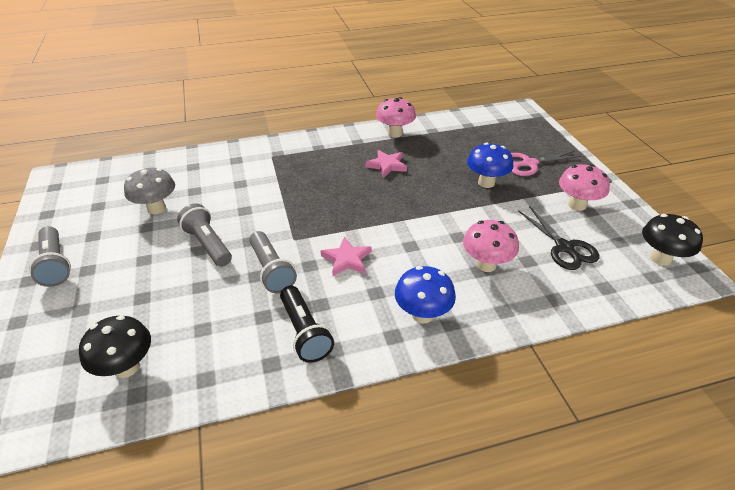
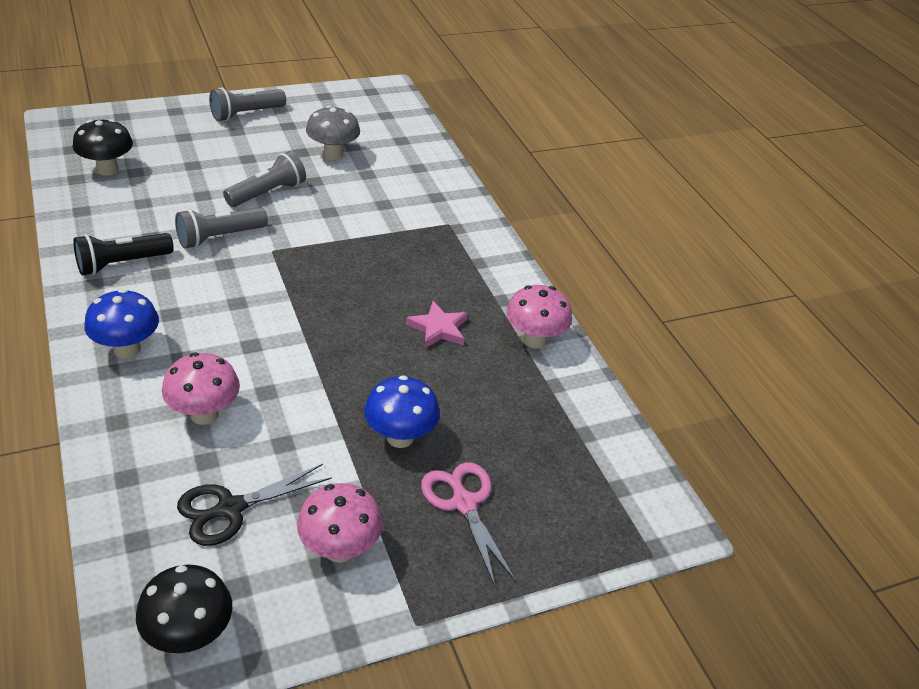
camera: 80 degrees right, 0 degrees up
pink star [321,237,371,276] -> none

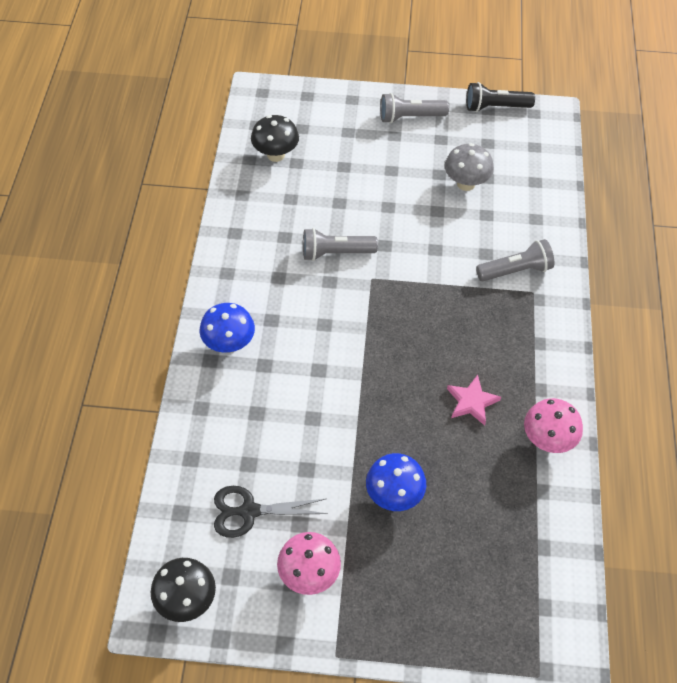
camera: 30 degrees right, 15 degrees up
black flashlight [73,233,174,276] -> black flashlight moved to [466,82,535,112]
pink mushroom [162,353,240,425] -> none
grey flashlight [223,151,306,207] -> grey flashlight moved to [476,239,554,281]
pink scissors [421,462,516,586] -> none

